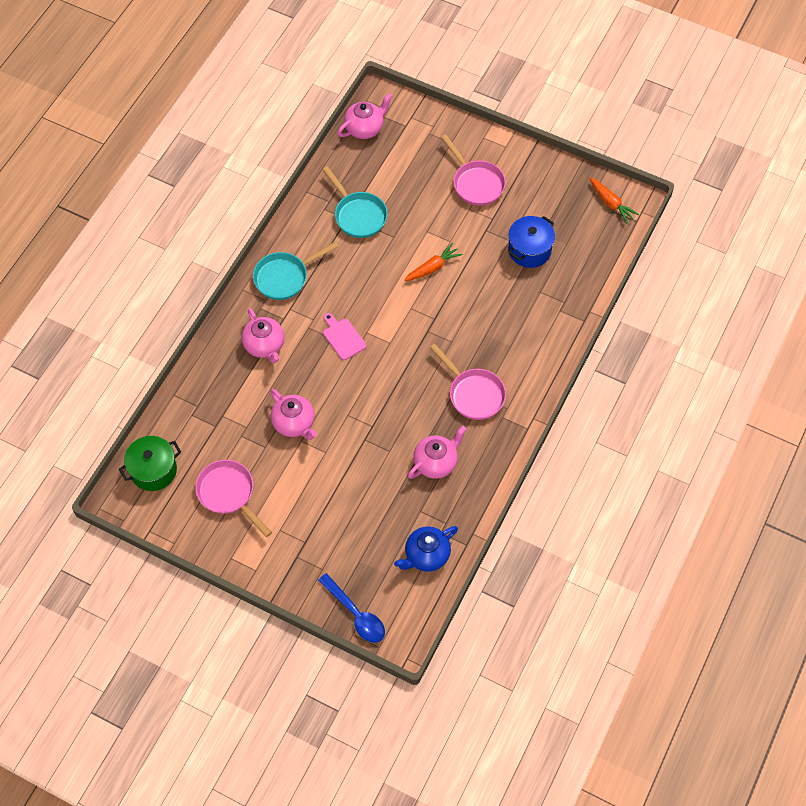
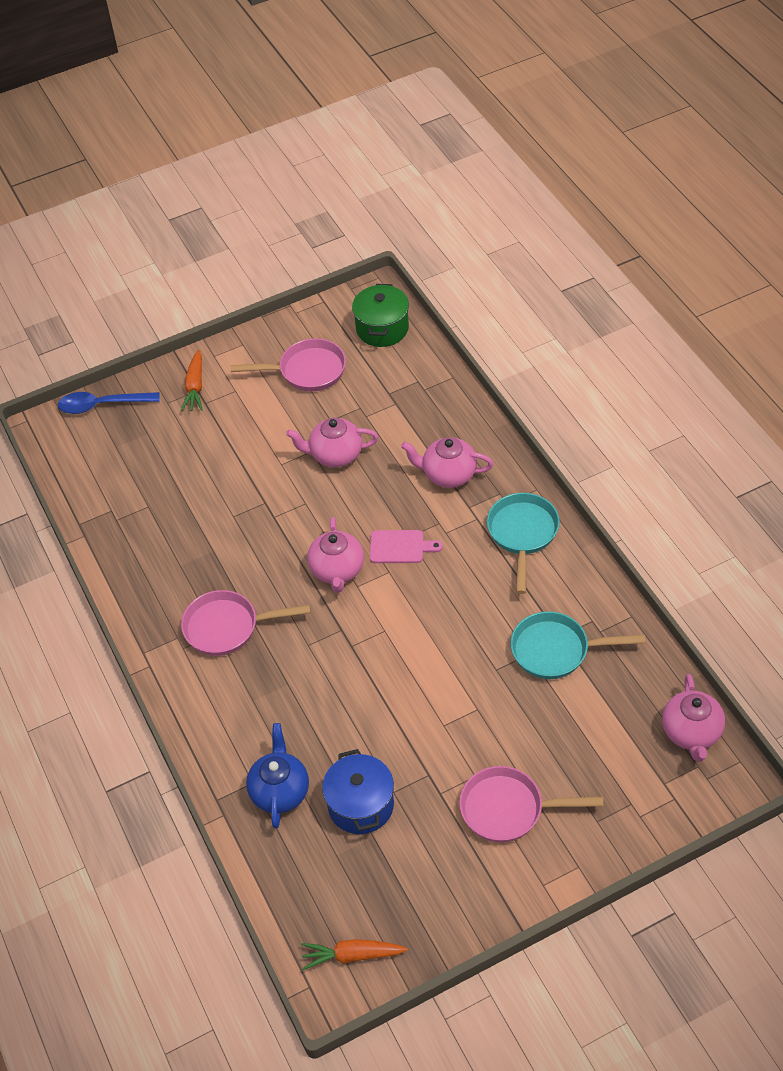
camera: 130 degrees right, 10 degrees down
blue teapot [394,526,458,572] -> blue teapot moved to [246,723,309,829]
orange carrot [404,243,463,281] -> orange carrot moved to [181,350,203,411]
pink teapot [408,426,467,479] -> pink teapot moved to [307,517,364,593]

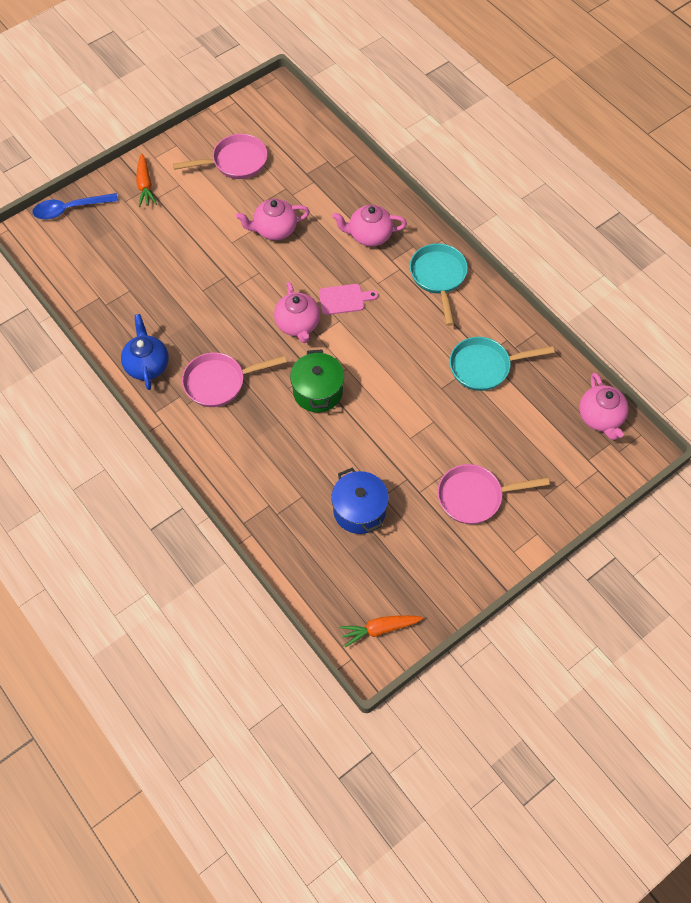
camera: 15 degrees left, 10 degrees up
blue teapot [246,723,309,829] -> blue teapot moved to [121,314,169,390]
green pot [352,284,409,347] -> green pot moved to [290,350,344,412]

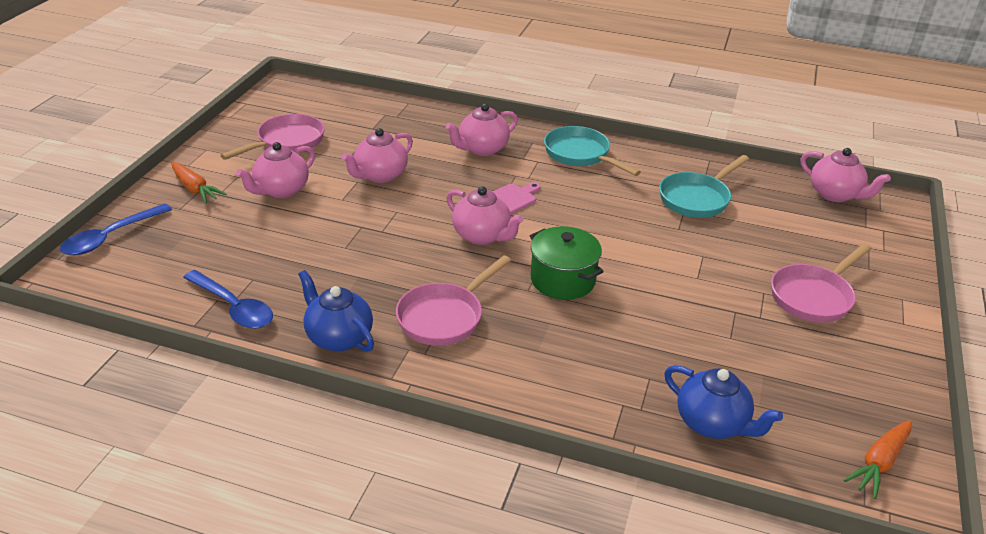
camera: 35 degrees left, 25 degrees down
blue pot [331,468,389,534] -> none
none -> blue spoon [183,270,273,329]
none -> pink teapot [236,142,315,198]
none -> blue teapot [664,365,783,439]

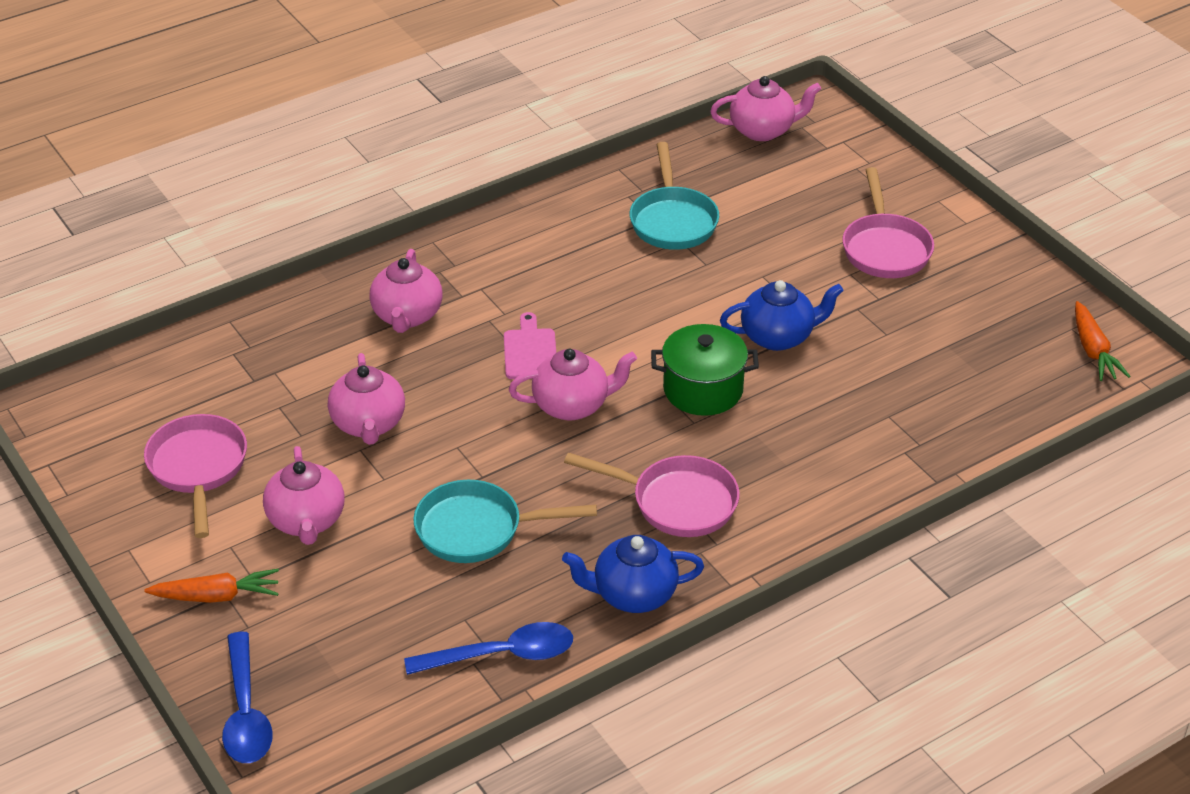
camera: 50 degrees left, 5 degrees up
pink pan [396,255,511,346] -> pink pan turned 60 degrees counterclockwise [564,453,740,537]
turquoise pan [544,126,641,176] -> turquoise pan moved to [413,480,597,563]
blue teapot [664,365,783,439] -> blue teapot moved to [720,280,844,351]

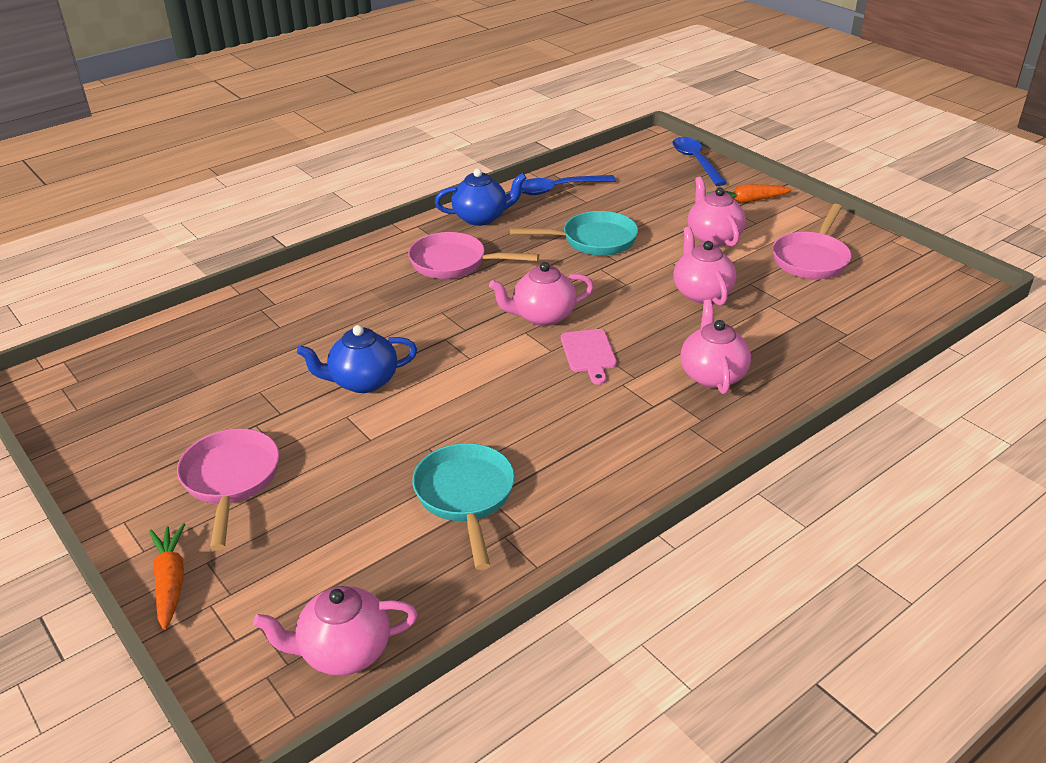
camera: 175 degrees right, 5 degrees down
pink pan [144,414,247,538] -> pink pan turned 45 degrees clockwise [772,204,851,279]
green pot [651,324,759,416] -> none
orange carrot [1075,301,1131,381] -> orange carrot moved to [149,523,185,630]

